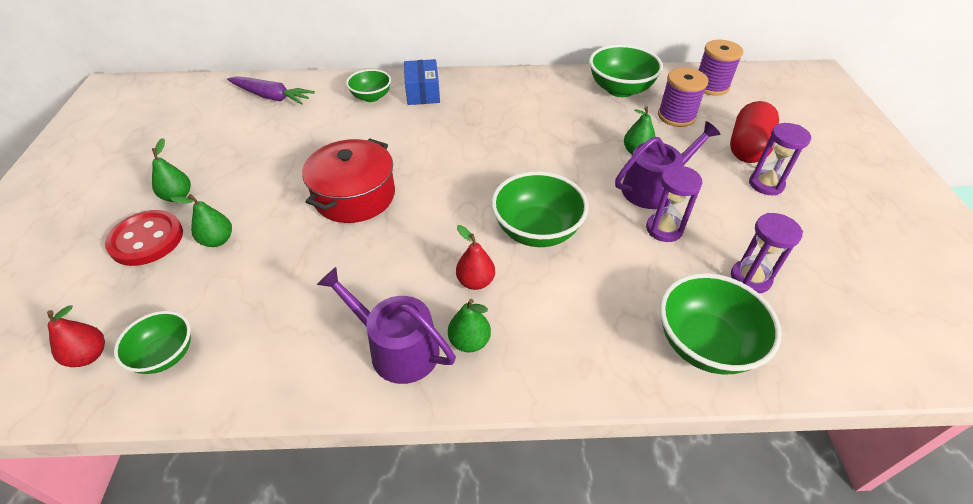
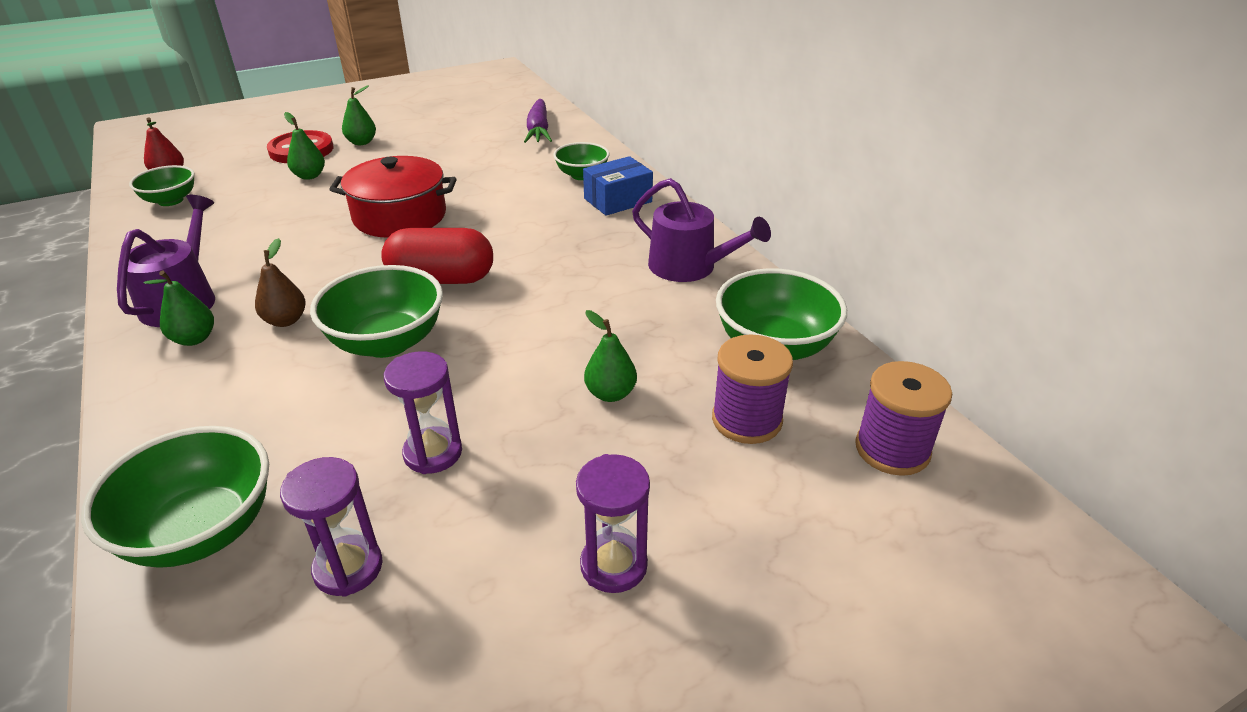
camera: 65 degrees right, 10 degrees down
red pear [456,225,495,290] -> brown pear [255,238,306,327]
purple watering can [615,121,721,209] -> purple watering can moved to [632,178,771,282]
red capsule [730,101,779,163] -> red capsule moved to [381,228,493,284]

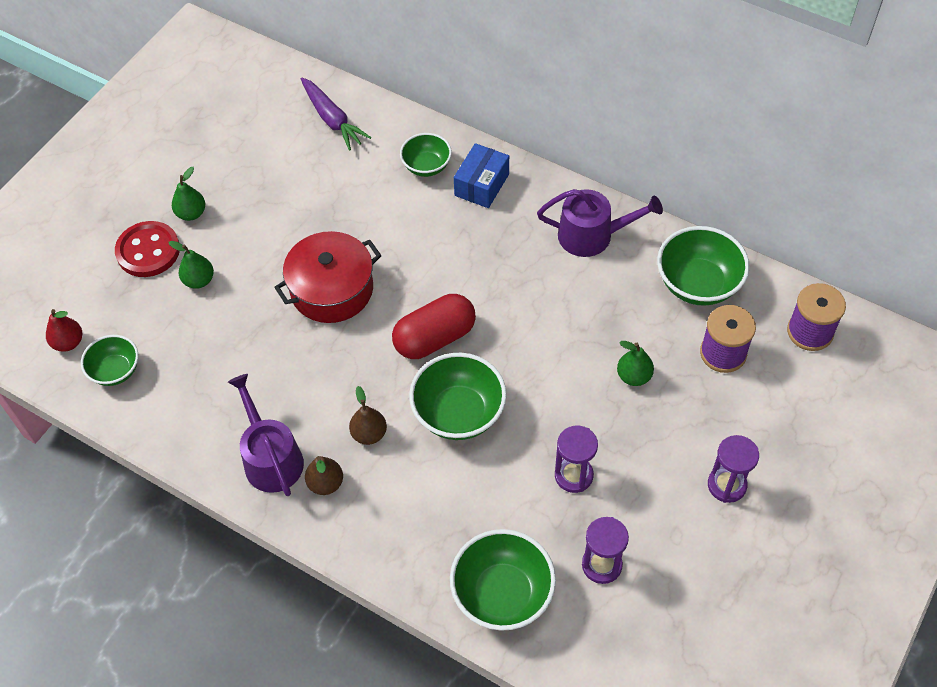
camera: 30 degrees left, 20 degrees up
green pear [144,271,214,346] -> brown pear [305,456,343,495]

